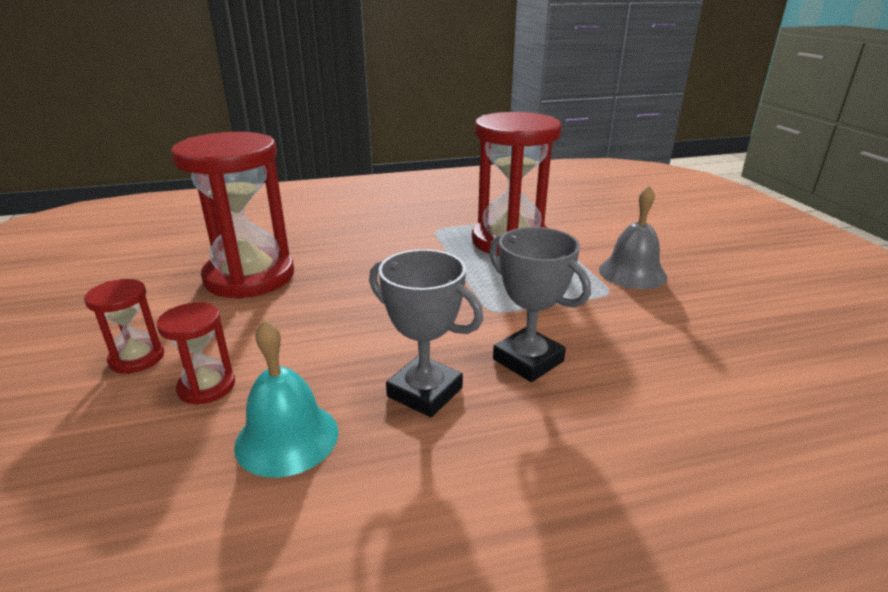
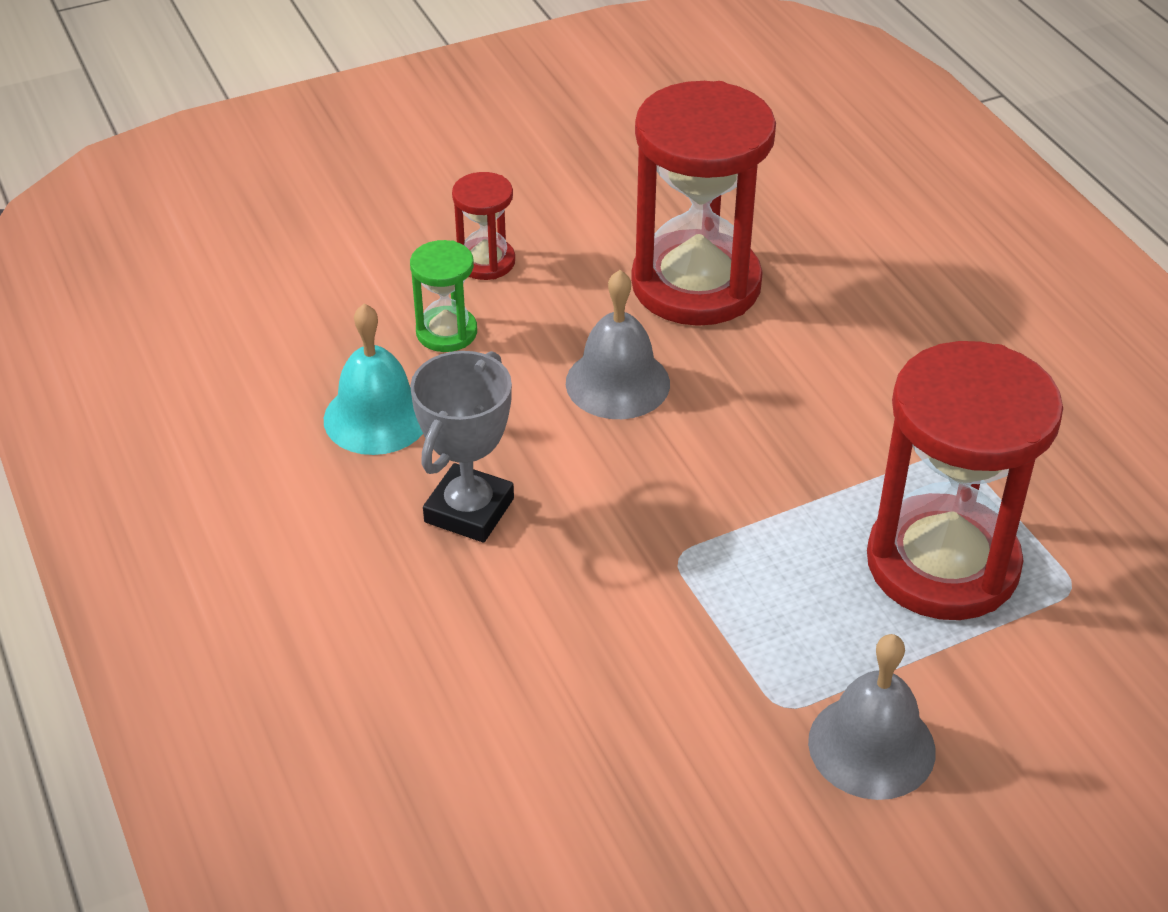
camera: 80 degrees right, 15 degrees up
red hourglass [157,302,235,405] -> green hourglass [410,240,477,352]
grey trophy [489,227,591,382] -> none
none -> grey bell [566,270,670,419]

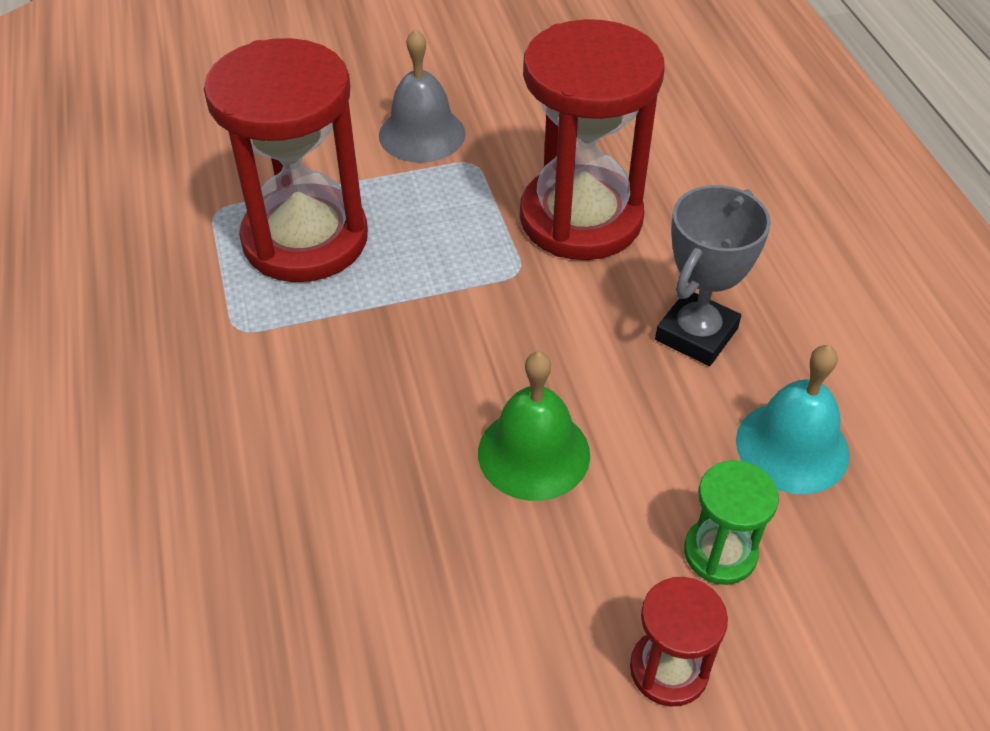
camera: 170 degrees left, 5 degrees up
grey bell [566,270,670,419] -> green bell [478,352,590,501]
red hourglass [631,81,776,326] -> red hourglass moved to [520,19,665,260]

